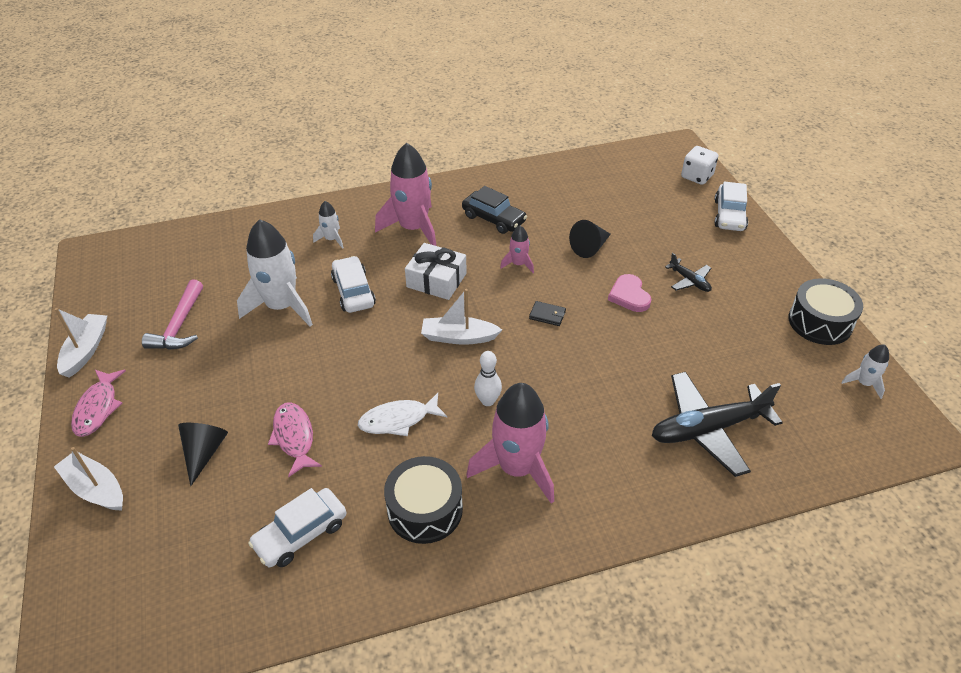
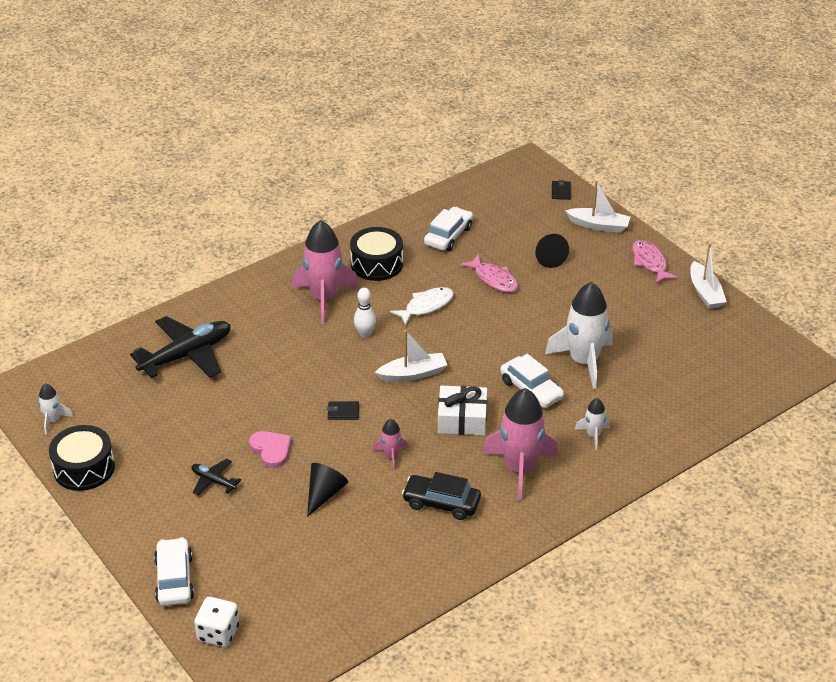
camera: 160 degrees right, 5 degrees down
pink hammer [142,279,203,350] -> none
none -> black wallet [552,180,571,200]

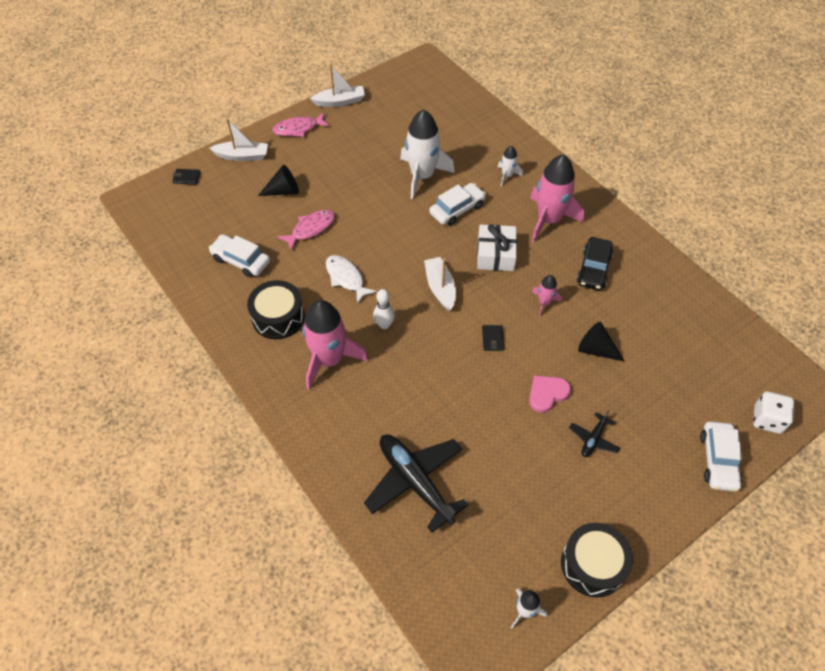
camera: 90 degrees left, 15 degrees up
white car [154,537,194,606] -> white car turned 75 degrees counterclockwise [700,421,742,491]
white boat [565,180,630,233] -> white boat turned 75 degrees clockwise [210,118,268,161]

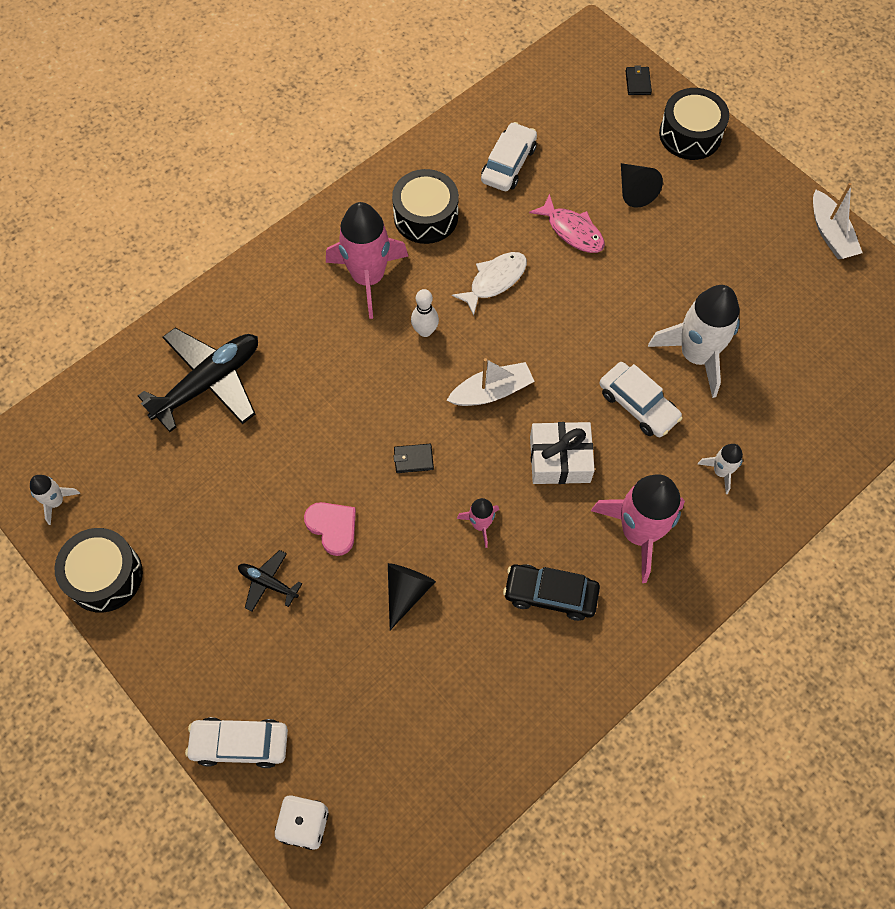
camera: 85 degrees right, 10 degrees up
white boat [210,118,268,161] -> black drum [659,88,729,160]
pink fish [272,112,330,137] -> none

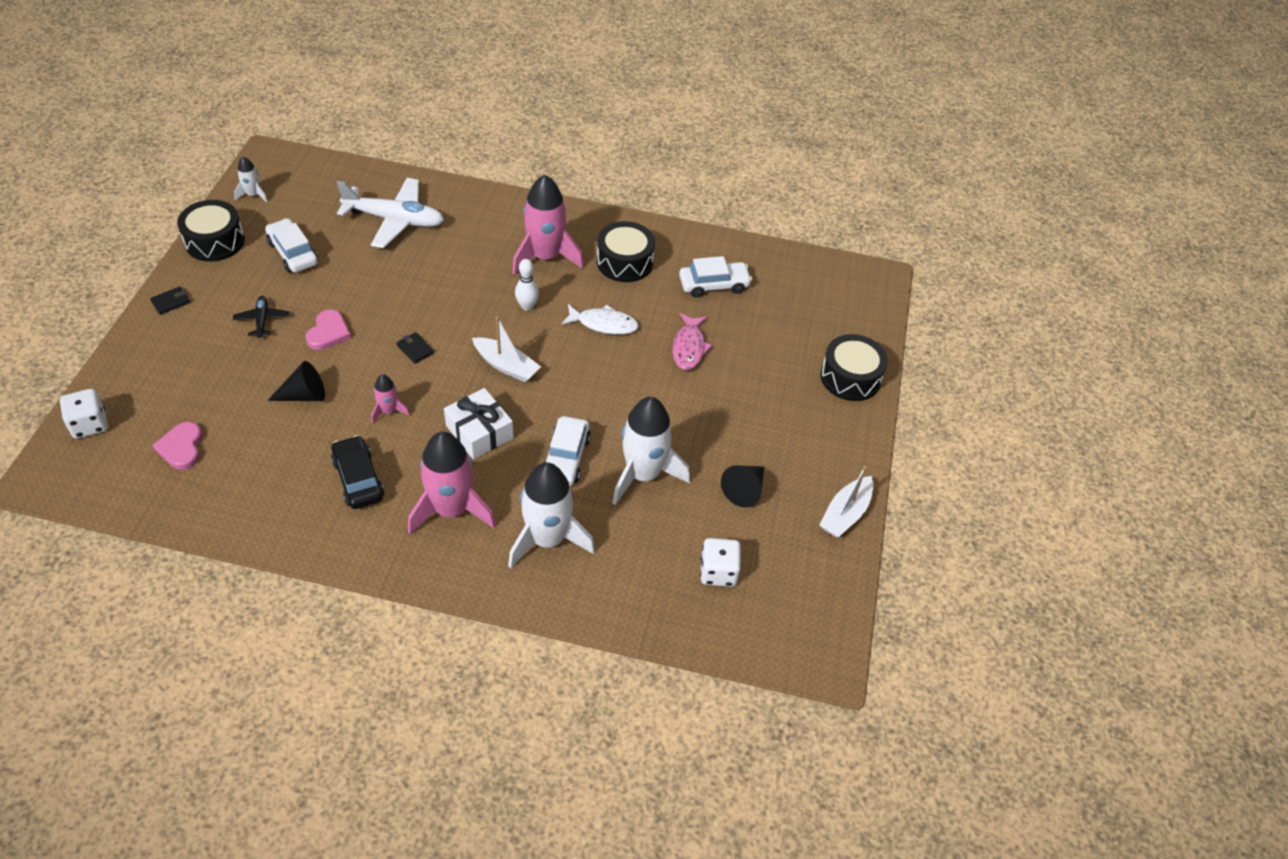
camera: 50 degrees right, 15 degrees down
black plane [138,328,258,432] -> white plane [337,178,444,248]
white car [185,717,288,768] -> white car moved to [265,218,318,273]
black cone [621,163,663,208] -> black cone moved to [721,465,764,507]
black wallet [625,65,652,95] -> black wallet moved to [150,286,190,315]
white rocket [698,444,743,494] -> white rocket [508,463,595,569], size x2.11
none -> pink heart [153,422,203,470]
none -> white dice [700,538,741,587]

